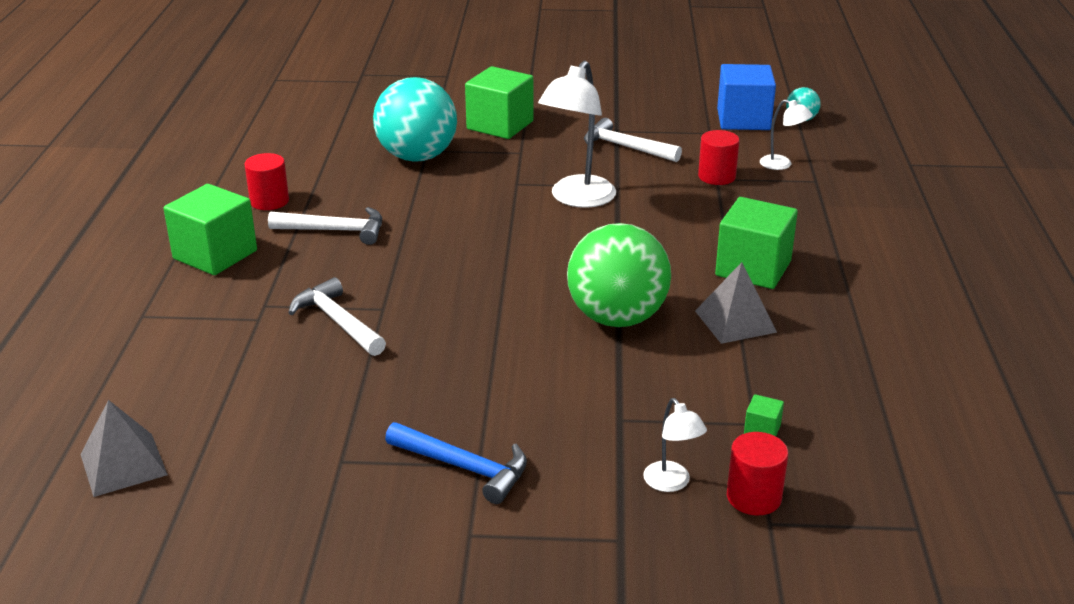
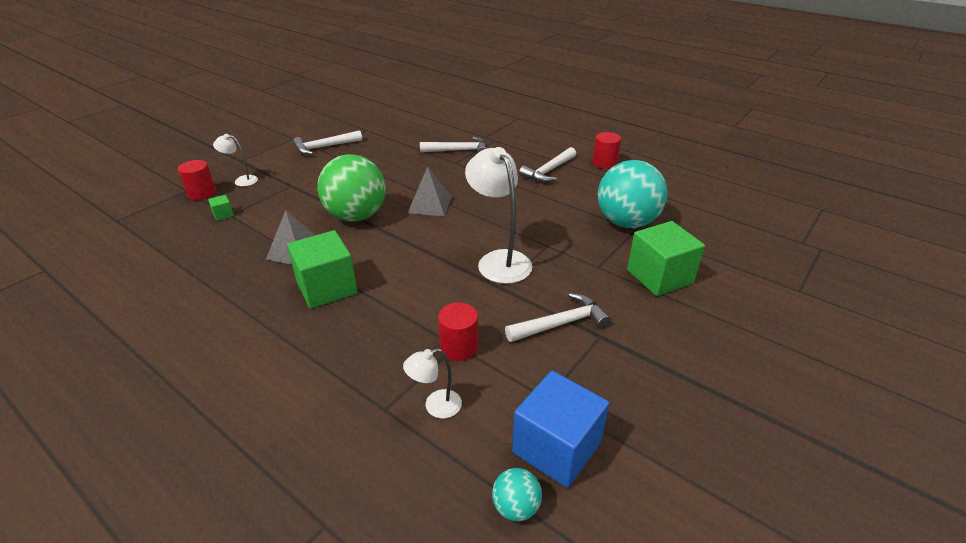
camera: 125 degrees right, 5 degrees up
grey pyramid [80,400,168,497] -> grey pyramid moved to [408,167,452,216]
green cube [163,184,257,275] -> none
blue hammer [385,422,527,504] -> white hammer [293,130,362,155]

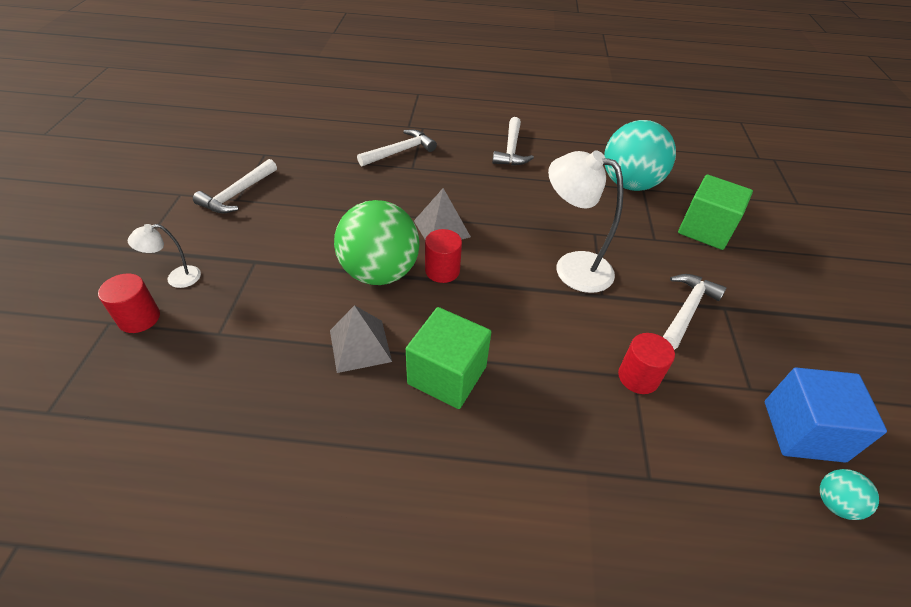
camera: 35 degrees left, 10 degrees up
green cube [208,195,234,221] -> none
white lamp [403,348,462,418] -> none
red cylinder [592,132,621,169] -> red cylinder moved to [425,229,462,283]

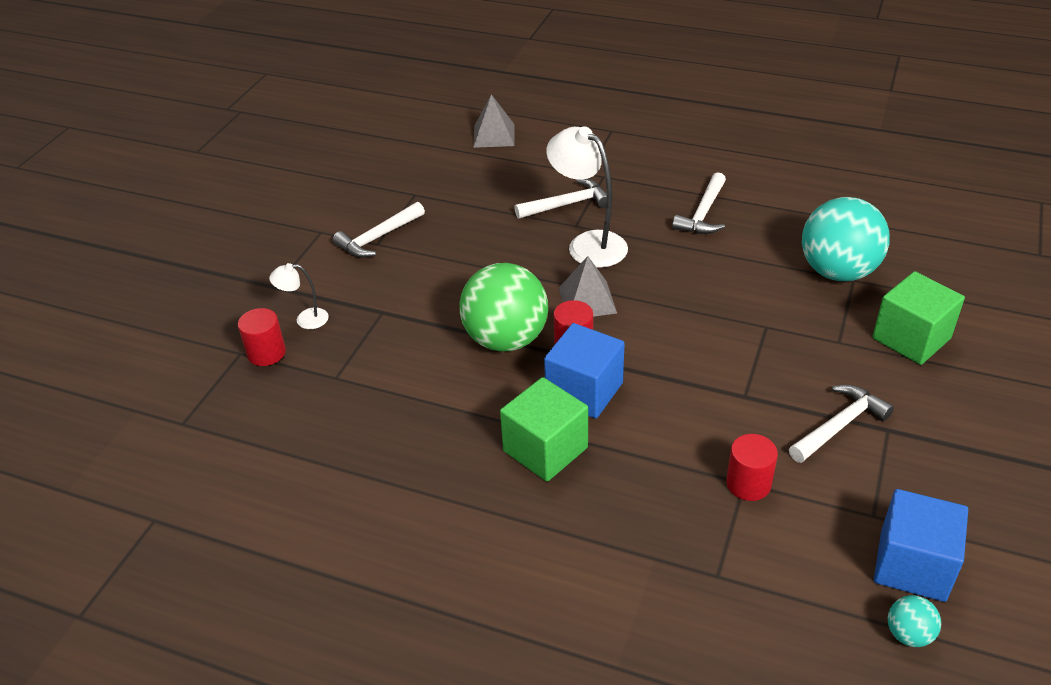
camera: 20 degrees right, 5 degrees down
grey pyramid [330,305,392,373] -> grey pyramid moved to [473,94,515,148]
white lamp [548,150,624,293] -> white lamp moved to [546,126,628,268]
none -> blue cube [544,323,625,419]

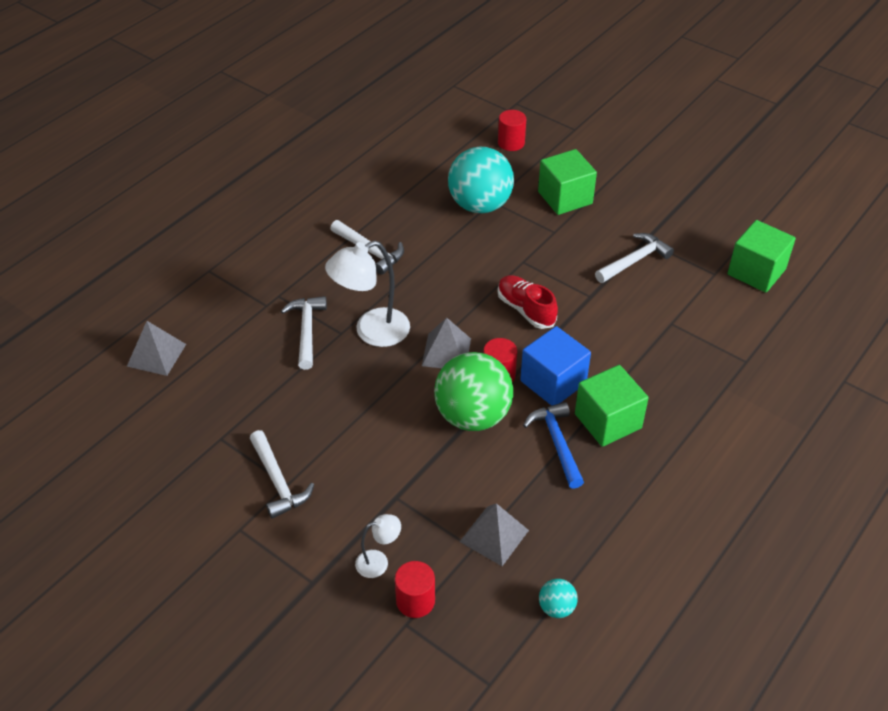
camera: 75 degrees left, 5 degrees up
white lamp [269,263,329,329] -> white lamp turned 120 degrees counterclockwise [355,514,401,578]
red cylinder [726,434,778,501] -> red cylinder moved to [498,110,526,151]
white hammer [789,385,894,463] -> white hammer turned 75 degrees clockwise [595,233,674,283]
blue cube [874,489,968,602] -> green cube [728,220,796,293]
turquoise ball [888,595,941,647] -> turquoise ball moved to [539,579,578,618]
none -> grey pyramid [460,503,529,566]
none -> red shoe [498,275,558,329]
none -> blue hammer [523,402,584,489]

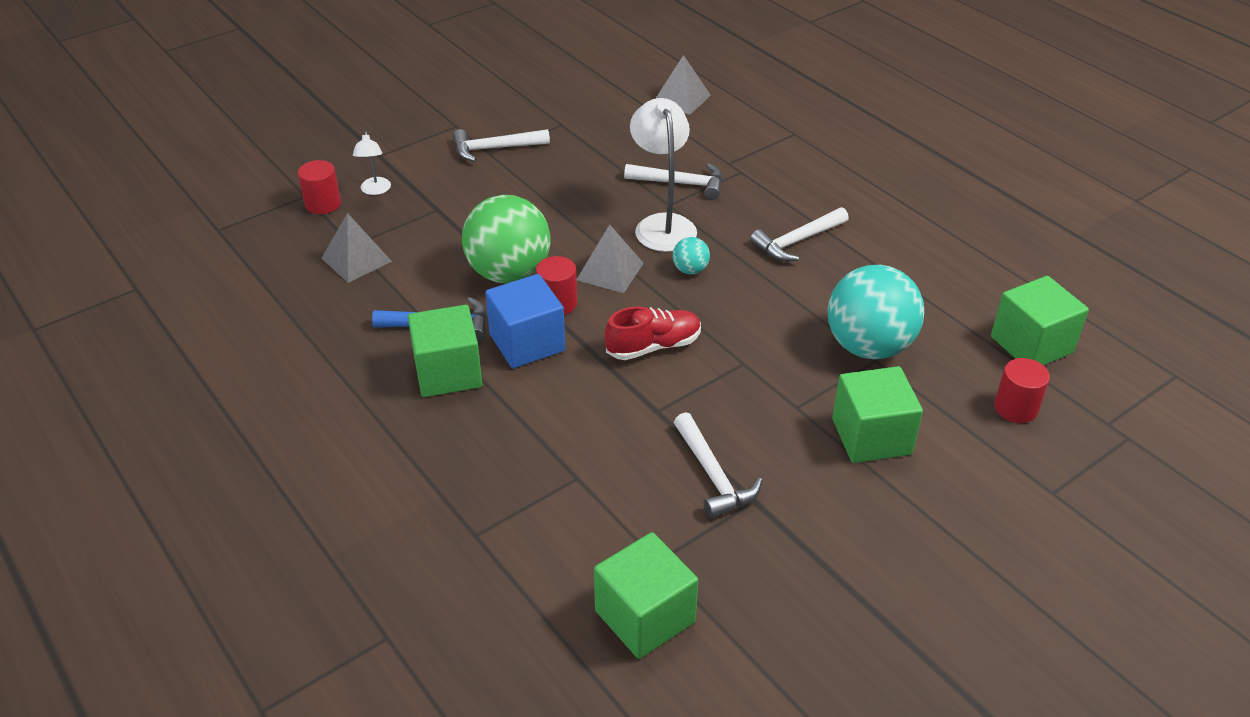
camera: 105 degrees right, 5 degrees down
turquoise ball [539,579,578,618] -> turquoise ball moved to [672,237,710,275]
none -> green cube [991,276,1089,365]

